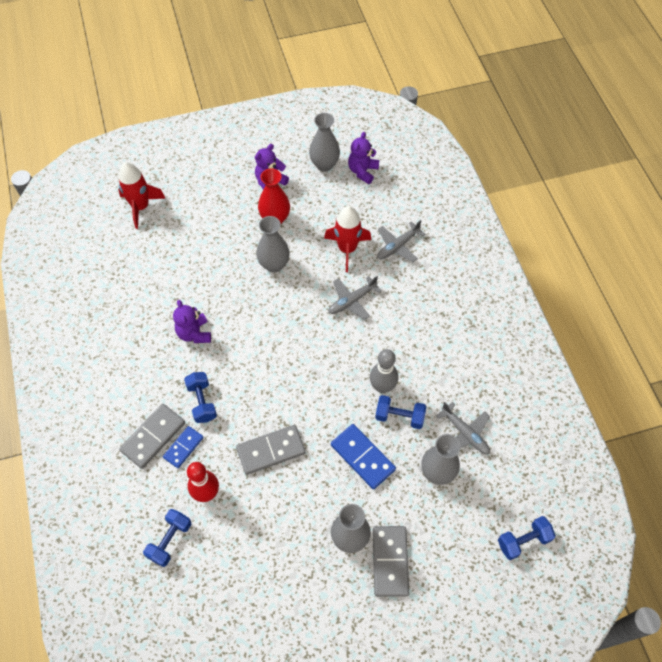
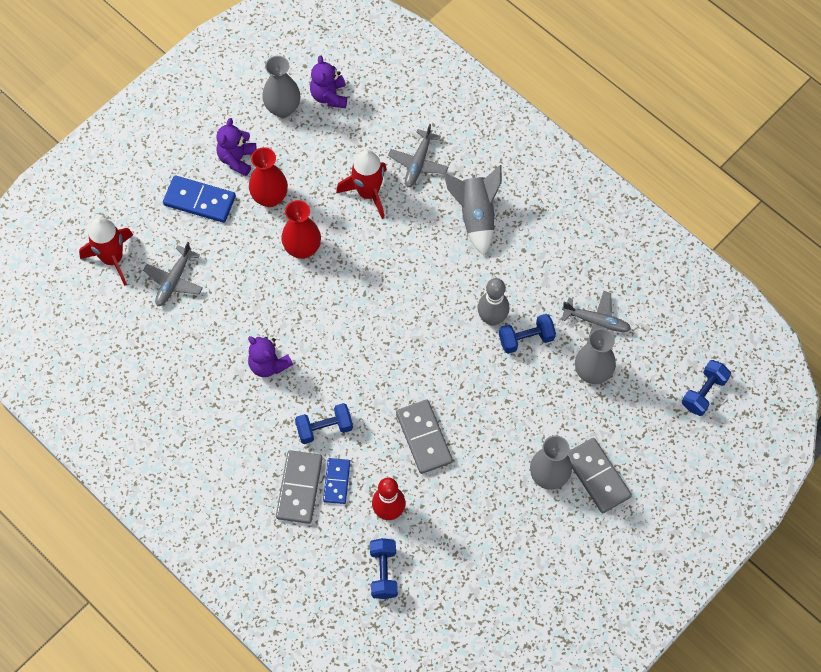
camera: 30 degrees left, 5 degrees up
blue dumbbell [184,372,217,423] -> blue dumbbell turned 60 degrees counterclockwise [295,403,353,444]
grey domino [236,425,306,475] -> grey domino turned 60 degrees counterclockwise [396,400,453,474]
grey vase [256,216,290,272] -> red vase [281,200,321,259]
grey plane [328,276,382,320] -> grey plane moved to [143,242,203,306]
blue domino [331,424,396,489] -> blue domino moved to [163,175,236,223]
none -> grey rocket [444,165,502,256]

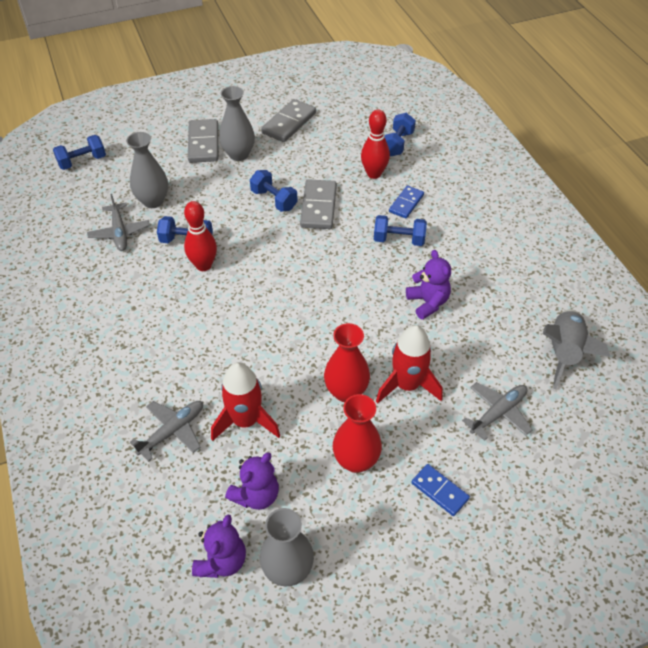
camera: 155 degrees left, 15 degrees down
red rocket [79,217,133,286] -> red rocket moved to [376,325,443,403]
blue domino [163,175,236,223] -> blue domino [411,464,470,516], size x0.64
purple teddy bear [216,118,257,176] -> purple teddy bear moved to [225,452,279,510]
grey domino [276,450,323,524] -> grey domino moved to [261,99,316,142]
grey rocket [444,165,502,256] -> grey rocket moved to [543,309,610,389]
grey bowling pin [478,278,510,326] -> red bowling pin [184,201,217,271]
grey plane [561,291,631,344] -> grey plane turned 150 degrees counterclockwise [87,194,150,251]
none -> blue dumbbell [250,170,298,212]

